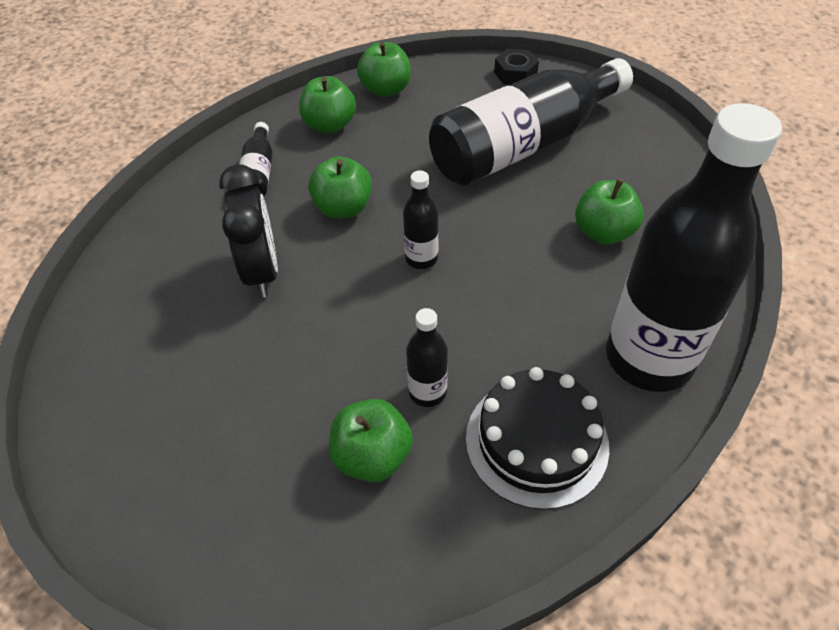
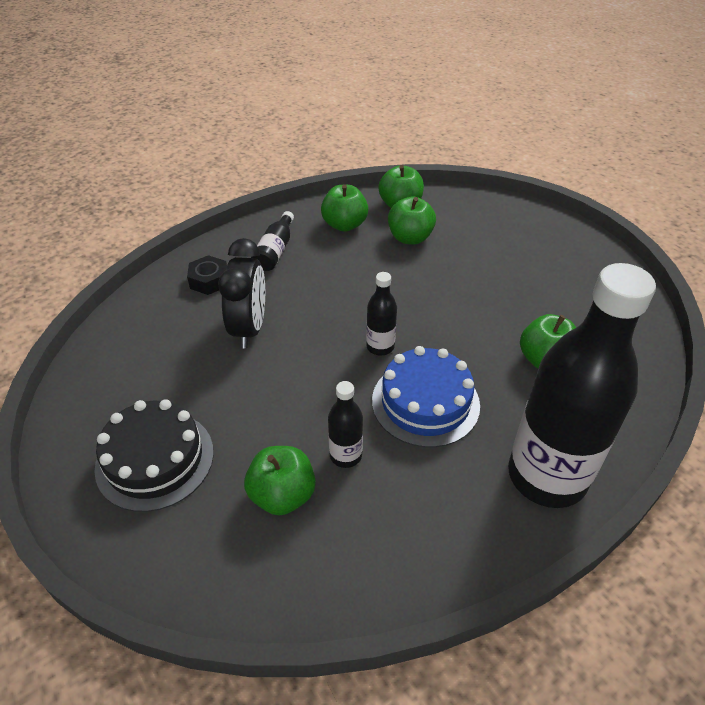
camera: 15 degrees right, 5 degrees down
green apple [308,156,372,219] -> green apple moved to [388,197,436,245]
black bottle [429,58,633,186] -> none
black cake [466,367,609,510] -> black cake moved to [94,399,214,512]
black nut [494,49,539,85] -> black nut moved to [187,255,227,295]
none -> blue cake [372,346,480,447]

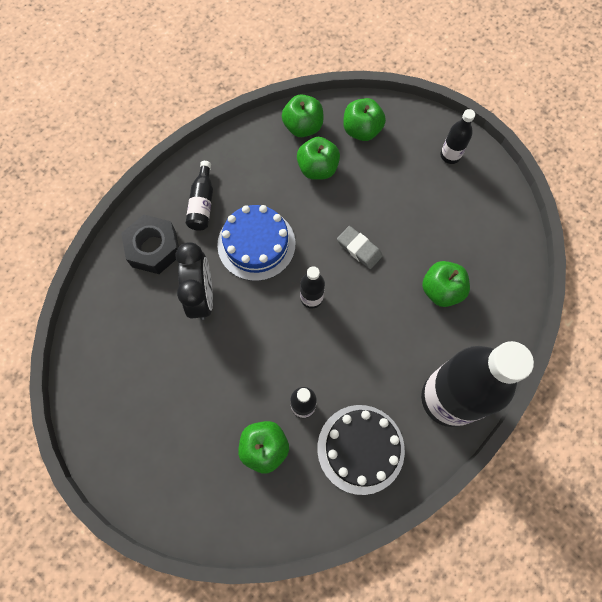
camera: 10 degrees left, 25 degrees up
black cake [94,399,214,512] -> black cake moved to [317,405,405,495]
black nut [187,255,227,295] -> black nut [121,214,179,274], size x1.55
green apple [321,184,368,232] -> green apple moved to [343,98,386,141]
blue cake [372,346,480,447] -> blue cake moved to [217,205,295,281]
none -> grey eraser [337,226,383,269]
none -> black bottle [440,109,475,164]

